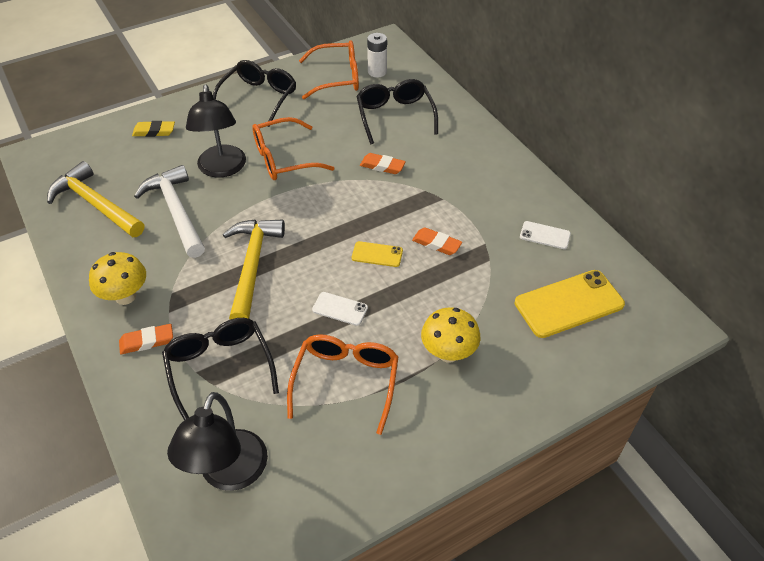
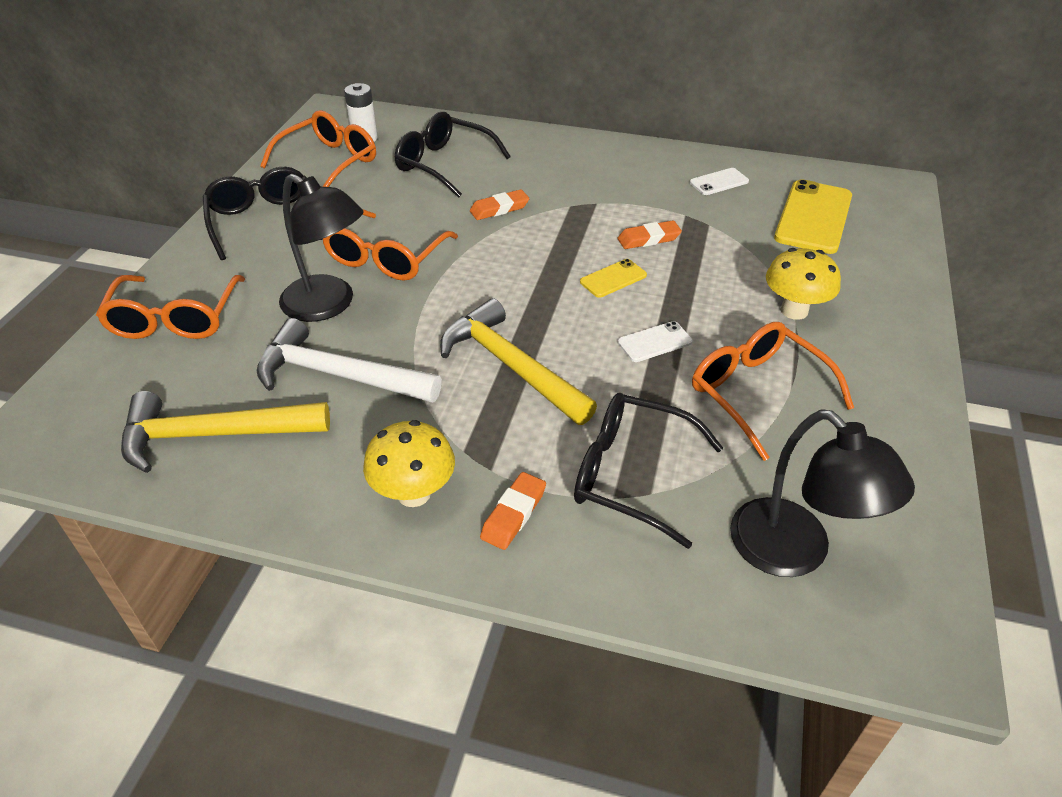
camera: 45 degrees left, 5 degrees down
yellow eraser [132,121,175,137] -> orange glasses [96,275,245,339]

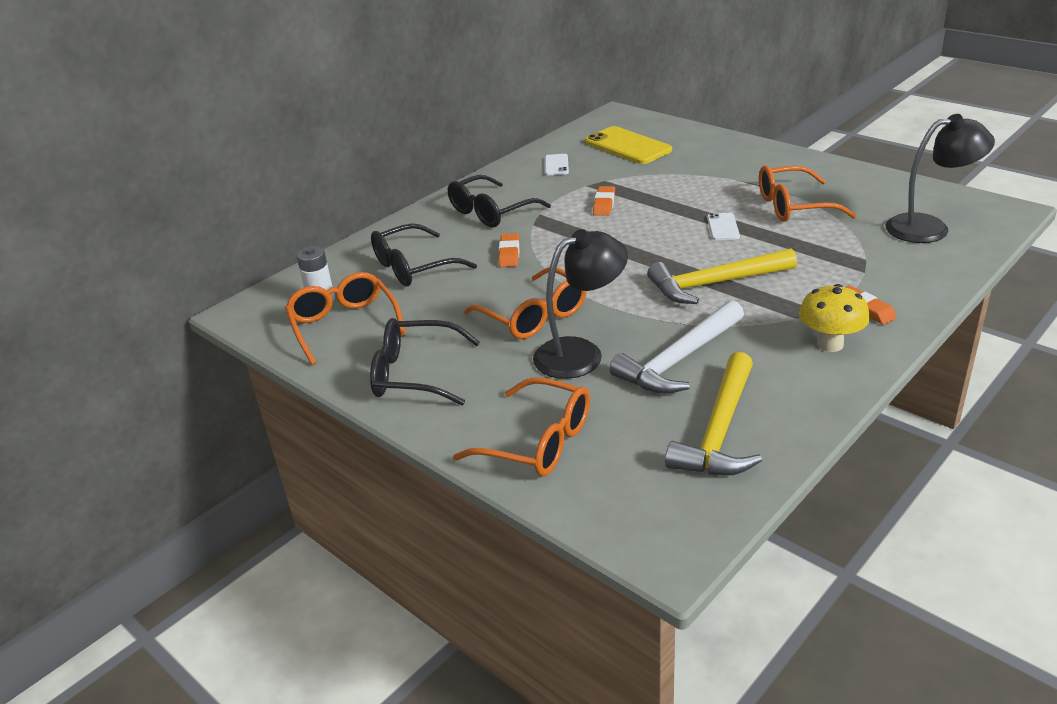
camera: 60 degrees left, 10 degrees down
black glasses [574,393,723,549] -> black glasses moved to [447,175,551,228]
yellow phone [580,259,647,298] -> none
yellow mushroom [766,248,841,320] -> none

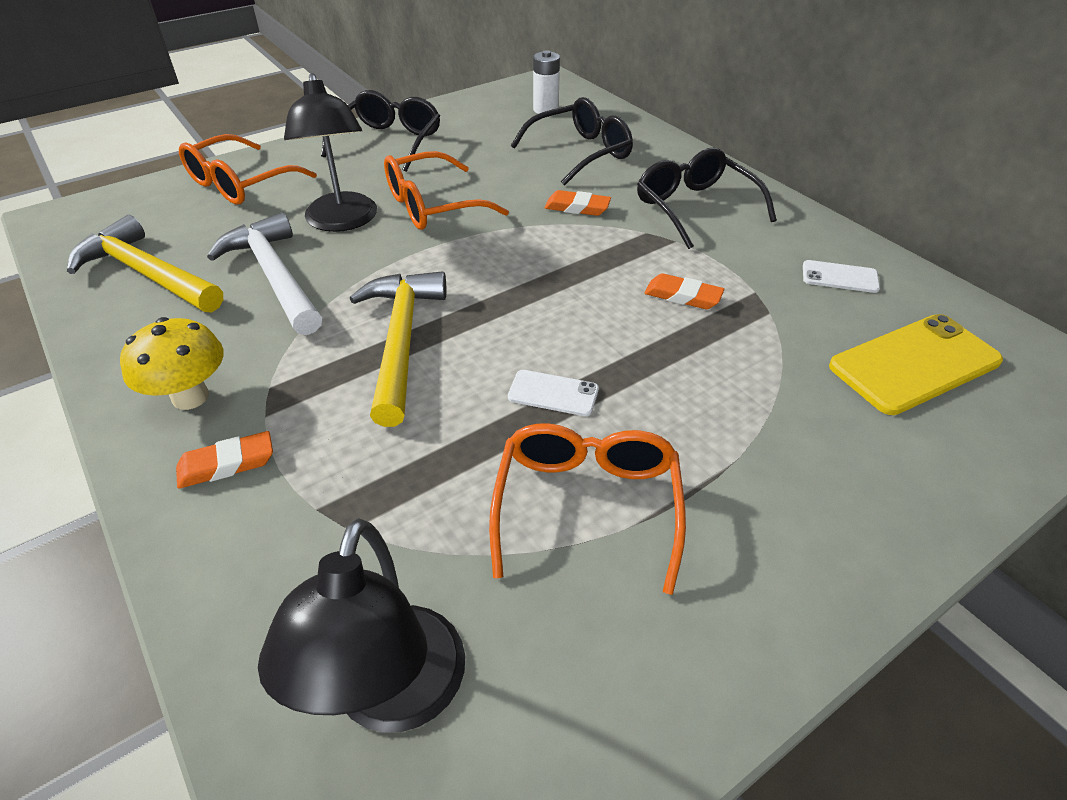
camera: 100 degrees right, 10 degrees up
orange glasses [285,272,406,365] -> none
black glasses [371,223,477,286] -> black glasses turned 75 degrees clockwise [511,97,633,186]

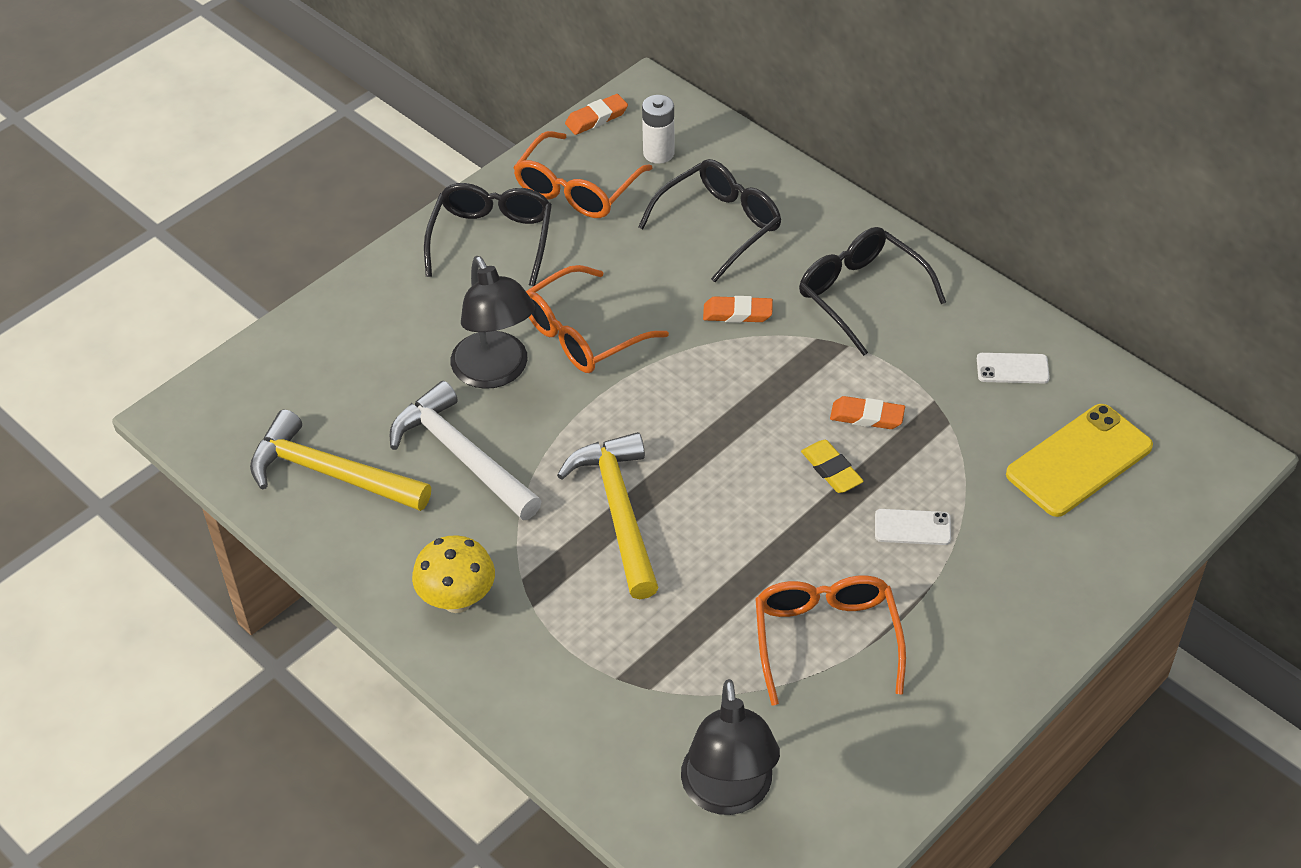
camera: 10 degrees left, 5 degrees up
orange eraser [176,431,273,489] -> orange eraser moved to [565,94,628,135]
orange glasses [179,134,317,205] -> orange glasses moved to [513,131,653,218]
white phone [508,370,599,416] -> white phone moved to [875,509,951,545]
none -> yellow eraser [801,440,864,493]

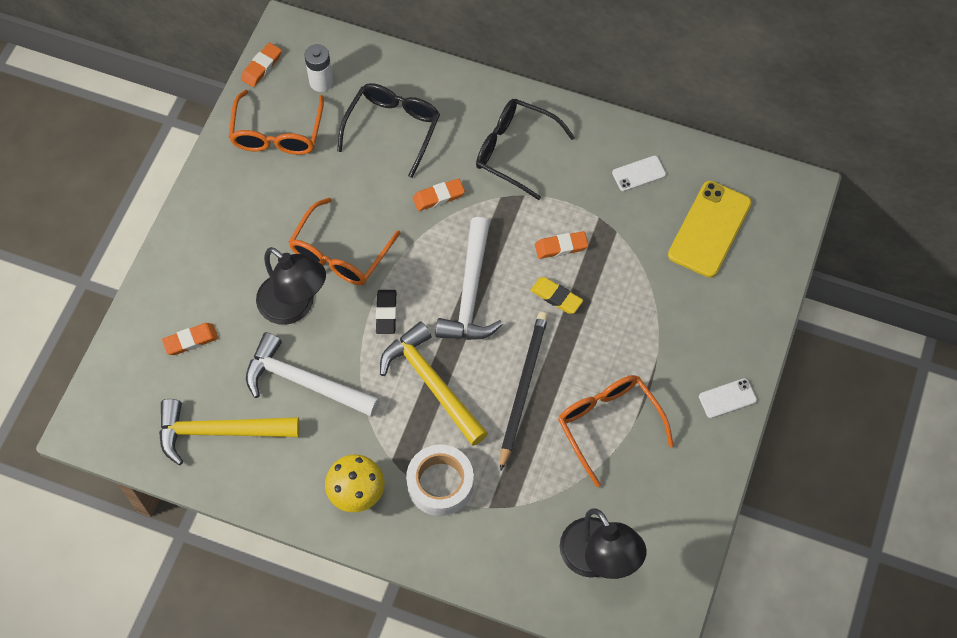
camera: 25 degrees left, 15 degrees up
black glasses [424,183,552,286] -> none
white phone [875,509,951,545] -> white phone moved to [699,378,757,418]
none -> orange eraser [162,323,219,355]
none -> black eraser [376,290,397,334]
none -> white tape [406,444,474,516]
none -> white hammer [435,217,503,340]
none -> black pencil [500,312,548,471]

